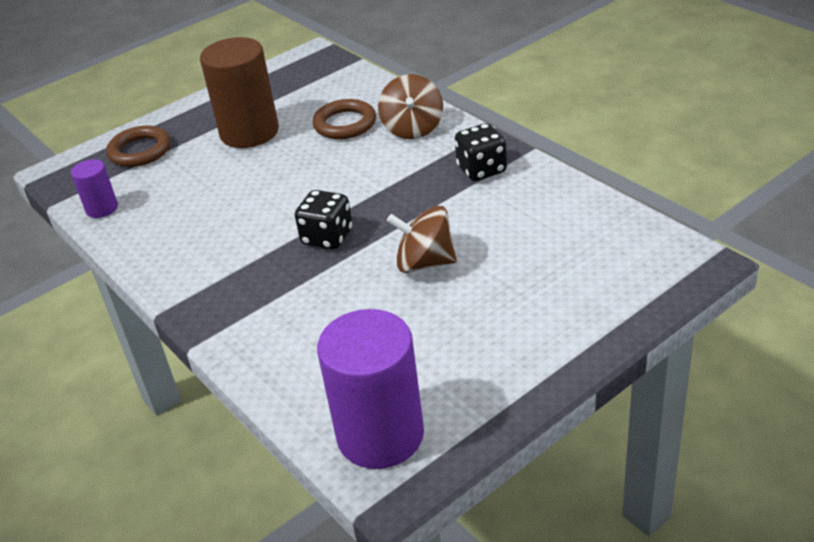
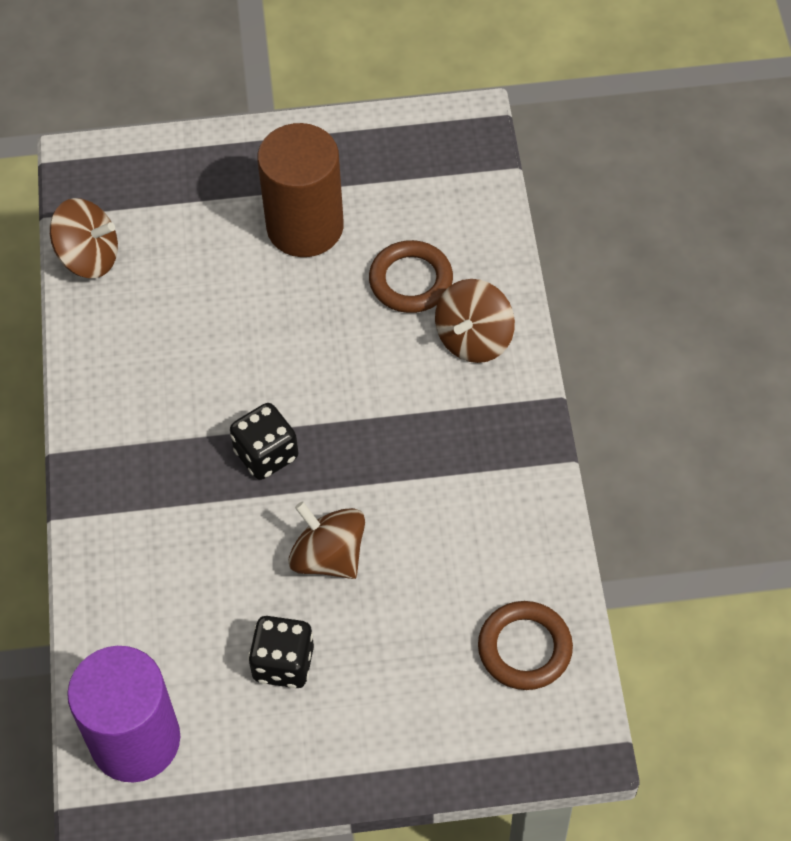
camera: 30 degrees right, 20 degrees up
purple cylinder [71,159,118,218] -> brown spinning top [50,198,118,278]
brown ring [106,126,171,167] -> brown ring moved to [478,601,573,690]
black dice [455,123,507,181] -> black dice moved to [248,616,314,688]

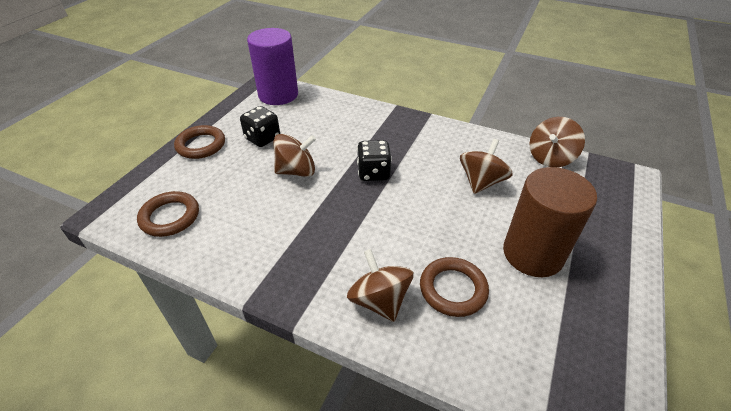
camera: 120 degrees right, 15 degrees down
none -> brown ring [174,125,225,159]
none -> brown spinning top [460,139,513,194]

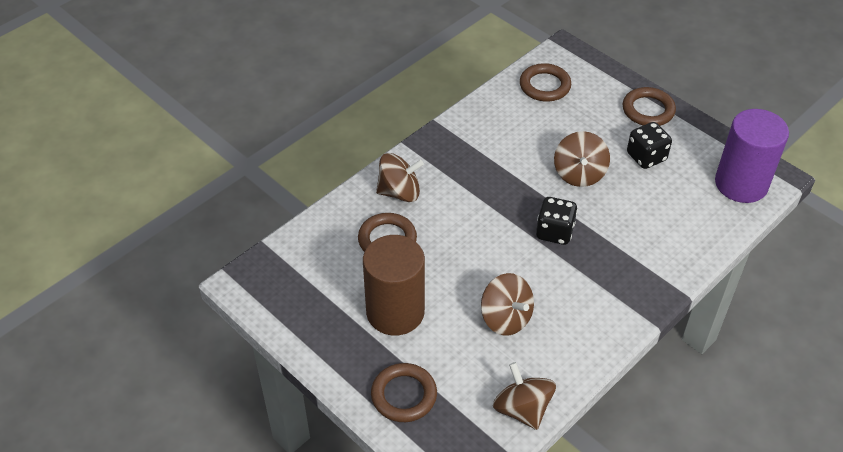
camera: 110 degrees right, 5 degrees up
none -> brown ring [371,363,437,422]

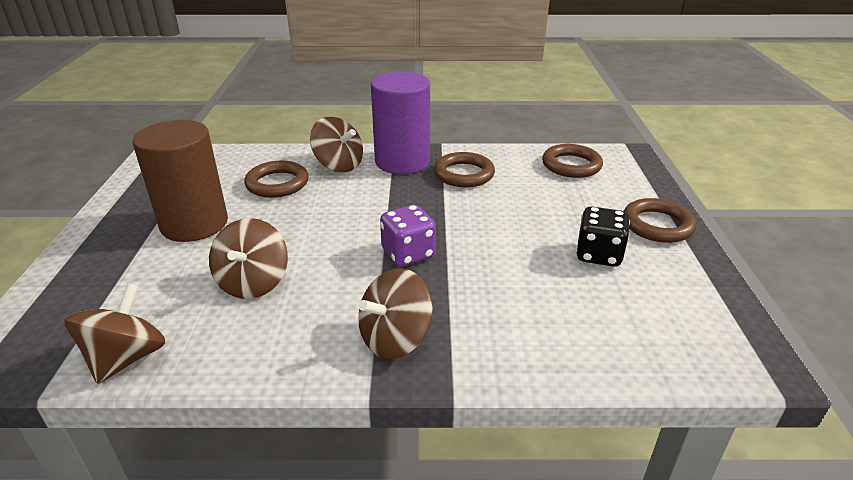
camera: 45 degrees right, 15 degrees down
brown ring [371,363,437,422] -> brown ring moved to [434,152,495,187]
black dice [536,197,578,245] -> purple dice [380,205,436,267]
brown spinning top [554,131,610,187] -> brown spinning top moved to [358,268,432,359]
purple cylinder [715,109,789,203] -> purple cylinder moved to [371,72,430,174]

